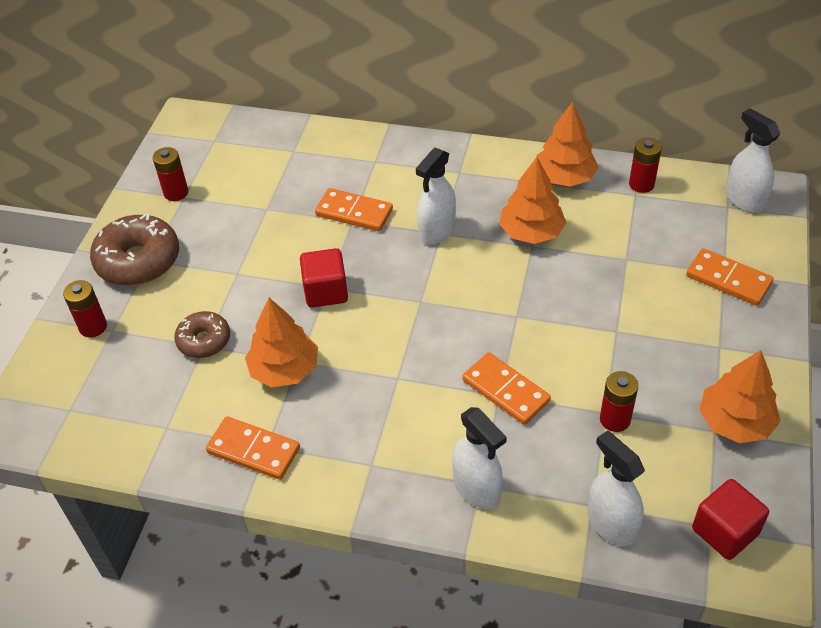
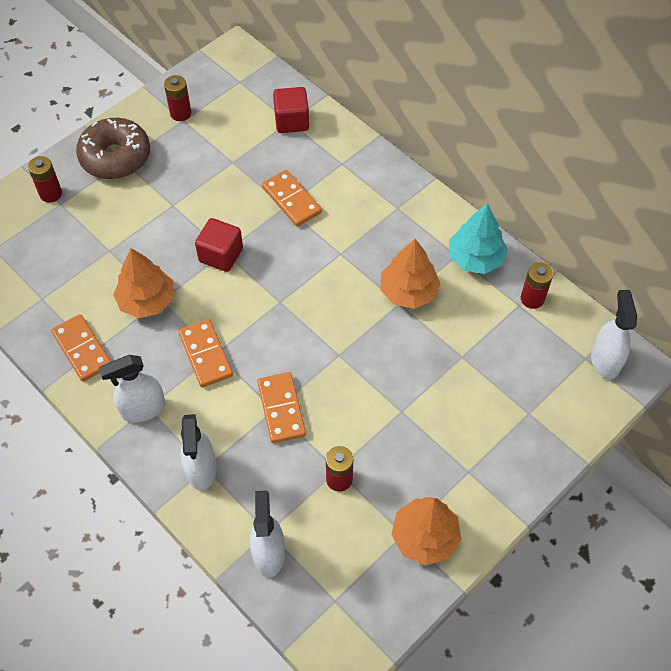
camera: 30 degrees right, 10 degrees up
brown donut [174,311,230,358] -> none
white spray bottle [416,148,456,245] -> white spray bottle moved to [99,355,165,423]
orange tree [536,101,599,187] -> turquoise tree [449,204,508,274]
orange domino [686,248,773,306] -> orange domino moved to [178,319,233,387]
red cube [692,479,769,560] -> red cube moved to [273,87,309,133]

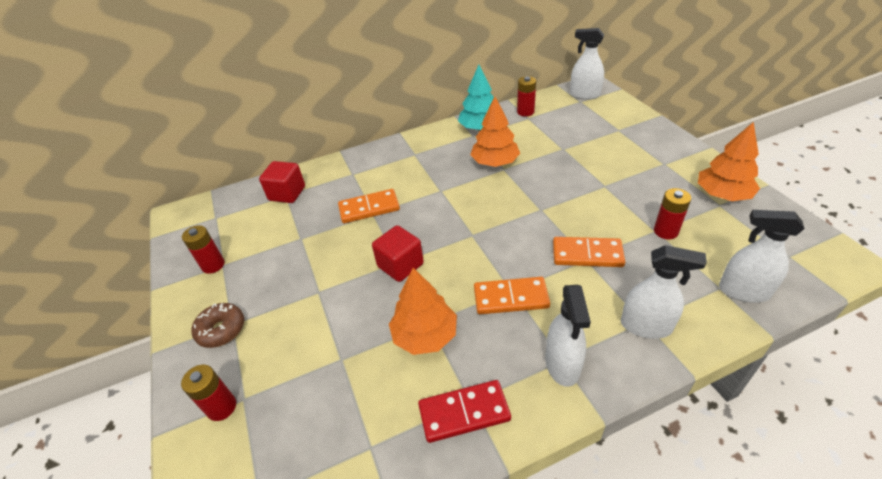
camera: 65 degrees left, 15 degrees down
orange domino [51,314,111,382] -> red domino [418,380,511,443]
brown donut [76,118,150,179] -> brown donut [192,303,244,348], size x0.59

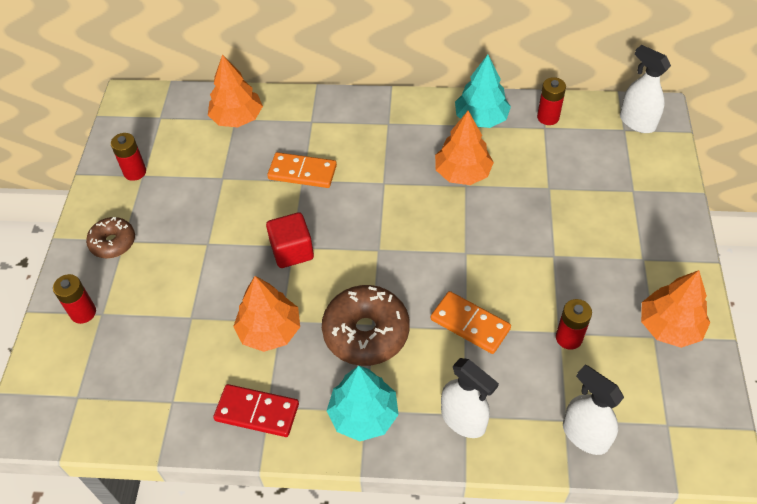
camera: 25 degrees right, 10 degrees up
red cube [259,161,305,203] -> orange tree [208,55,263,127]
orange domino [474,277,550,314] -> brown donut [322,285,410,366]
white spray bottle [545,285,591,387] -> turquoise tree [327,366,399,441]

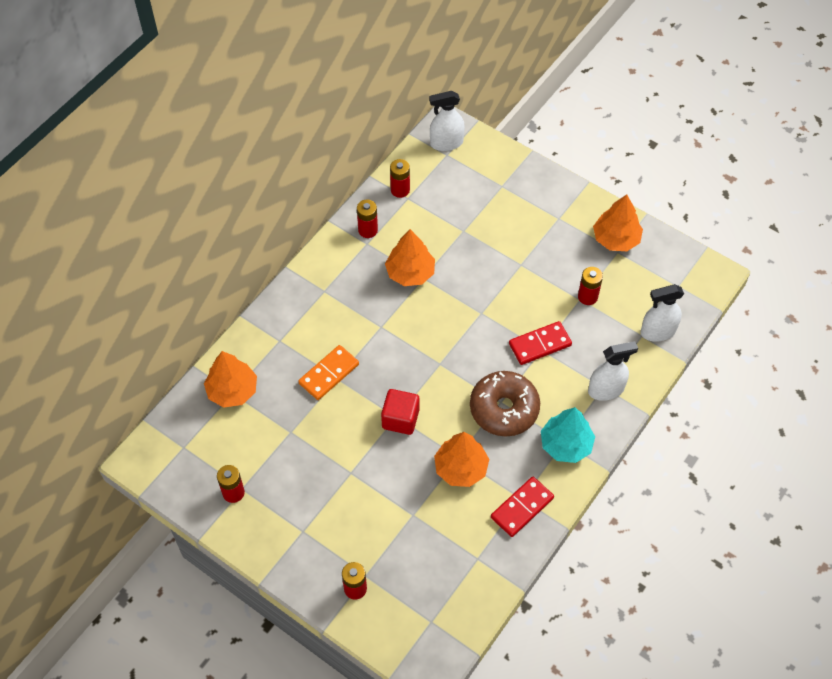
camera: 60 degrees left, 5 degrees up
brown donut [86,217,135,258] -> none
orange domino [431,291,511,354] -> red domino [509,321,572,365]
turquoise tree [455,55,511,128] -> red battery [357,199,378,238]

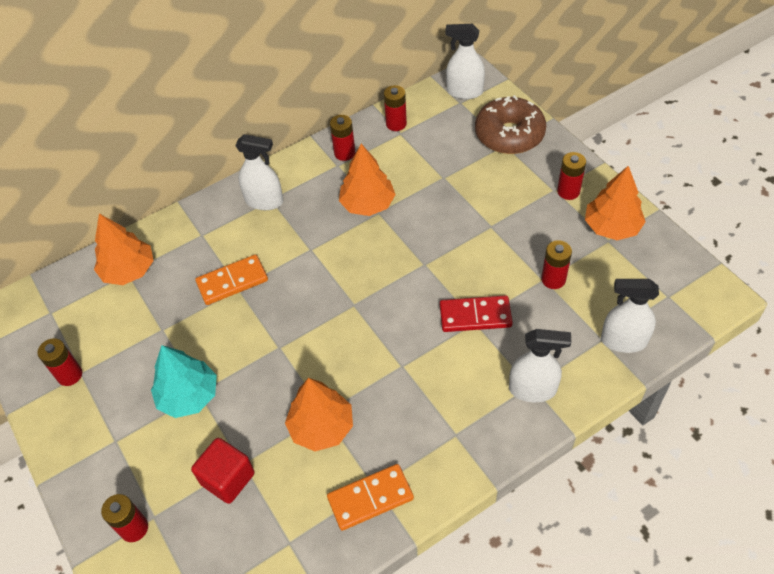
camera: 25 degrees right, 5 degrees down
red cube [381,389,419,435] -> red cube moved to [191,438,255,504]
brown donut [470,371,540,436] -> brown donut moved to [475,95,546,154]
red domino [491,476,554,537] -> orange domino [327,464,414,531]
turquoise tree [541,407,595,463] -> turquoise tree moved to [151,345,217,418]
none -> white spray bottle [235,134,283,210]
none -> red battery [557,152,586,200]

